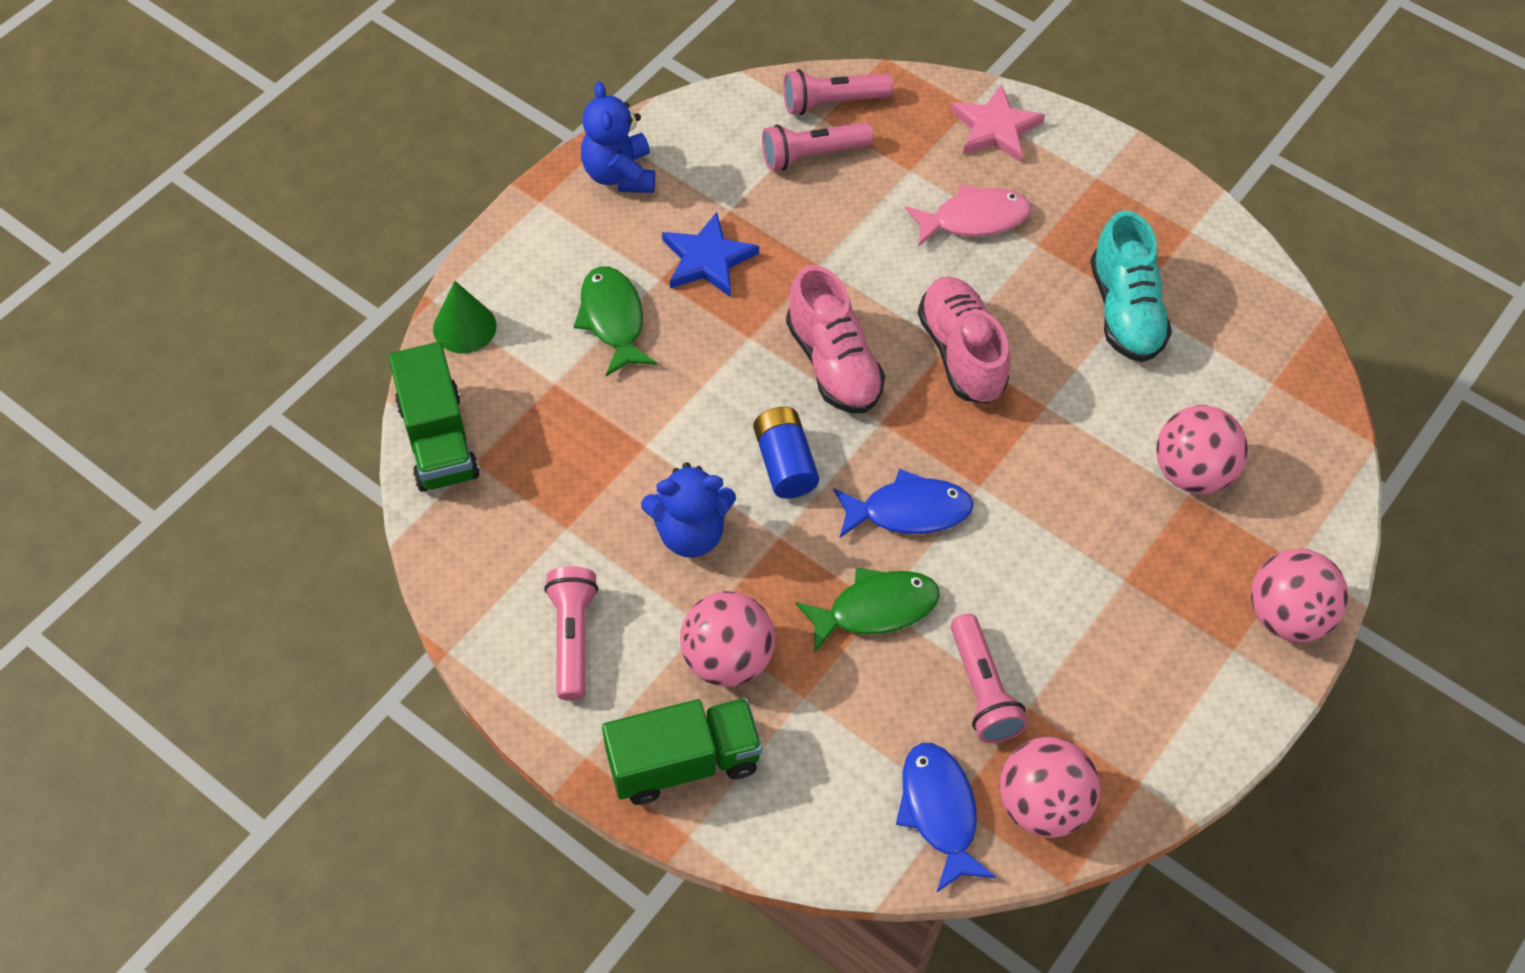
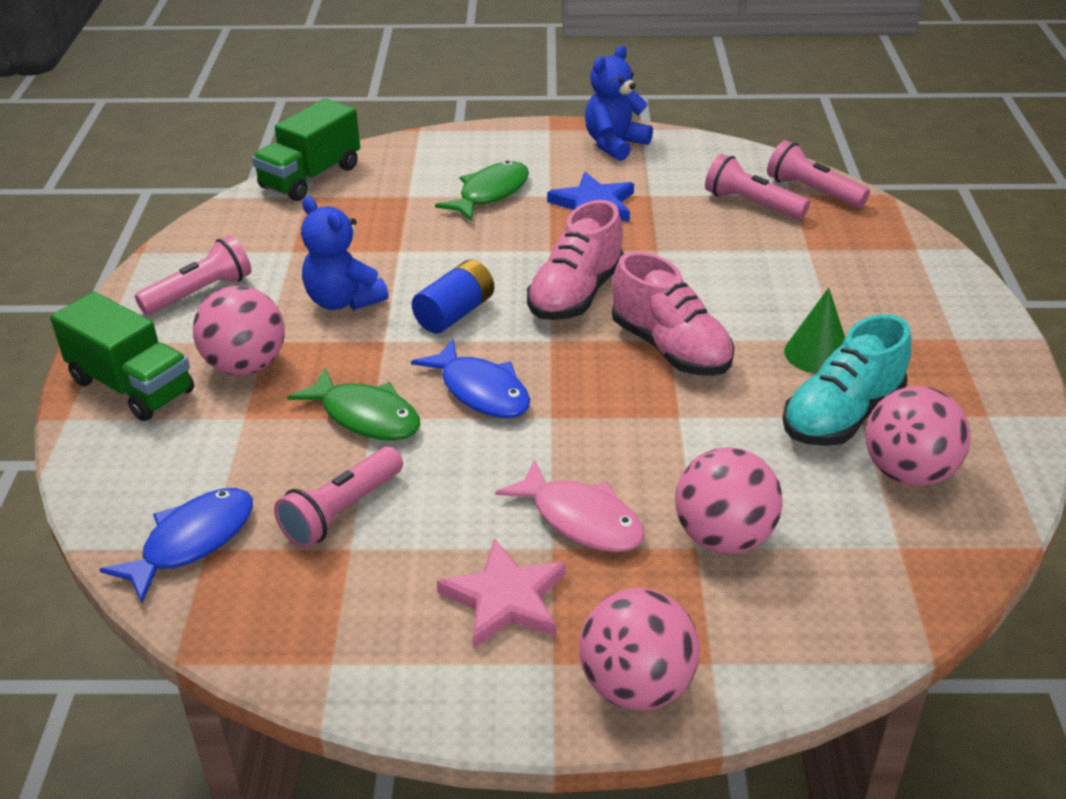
camera: 55 degrees right, 20 degrees down
green cone [433,281,497,354] -> green cone moved to [784,288,845,374]
pink fish [905,184,1031,247] -> pink fish moved to [495,460,645,552]
pink shoe [918,277,1010,404] -> pink shoe turned 105 degrees clockwise [612,251,735,376]
pink star [951,84,1045,162] -> pink star moved to [437,538,566,649]
pink ball [999,737,1100,838] -> pink ball moved to [866,386,971,486]

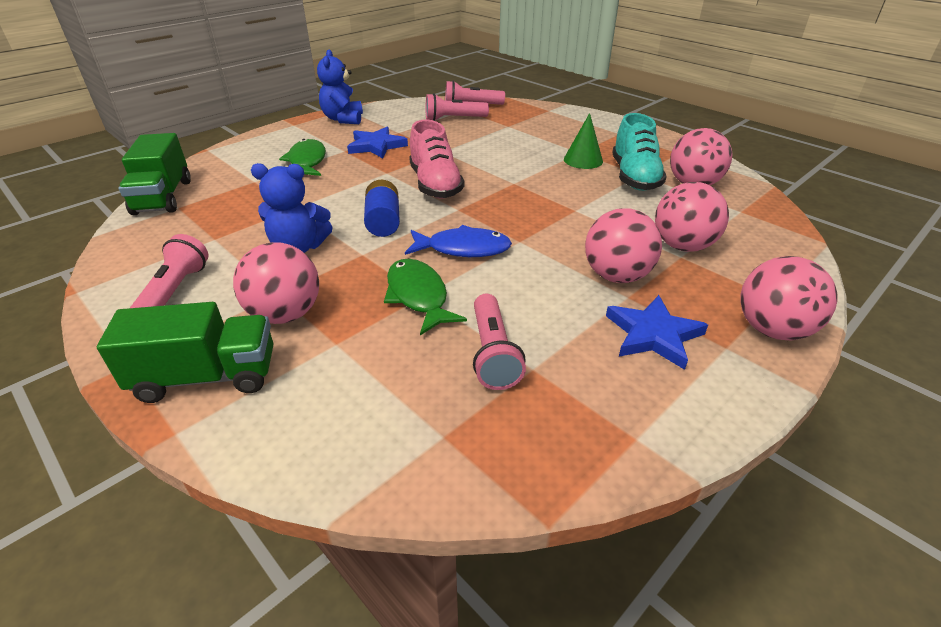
camera: 45 degrees left, 0 degrees up
blue fish [99,488,253,603] -> none
green fish [287,368,420,440] -> green fish turned 105 degrees counterclockwise [384,259,467,335]
pink star [437,538,566,649] -> blue star [606,295,708,370]
pink fish [495,460,645,552] -> pink ball [585,208,662,283]
pink shoe [612,251,735,376] -> none

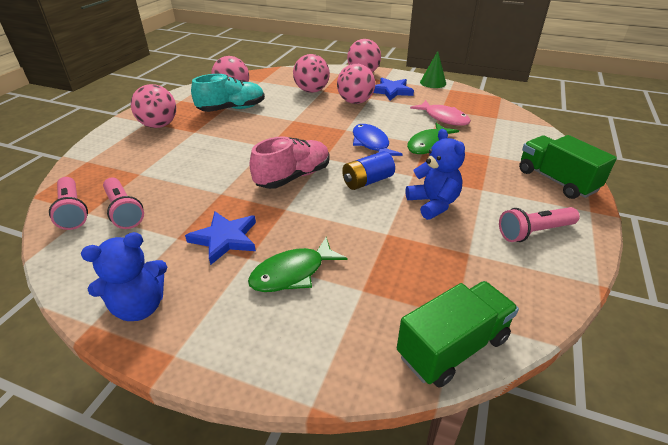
camera: 115 degrees left, 0 degrees up
pink ball [233,242,319,324] -> pink ball moved to [131,84,176,128]
pink flashlight [473,294,526,390] -> pink fish [410,100,471,126]
green cone [564,113,603,169] -> green cone moved to [420,51,446,88]

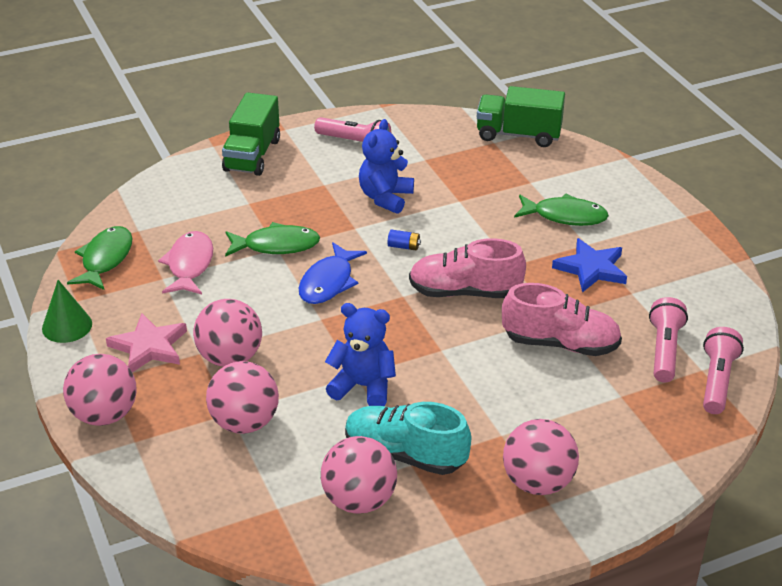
camera: 135 degrees left, 0 degrees up
blue teddy bear [81,232,167,321] -> blue teddy bear moved to [325,303,396,406]
blue battery [342,151,395,190] -> blue battery [388,229,421,250], size x0.53
blue star [373,78,414,100] -> pink star [106,313,187,372]
none -> green fish [67,226,133,290]
none -> pink shoe [502,283,622,356]

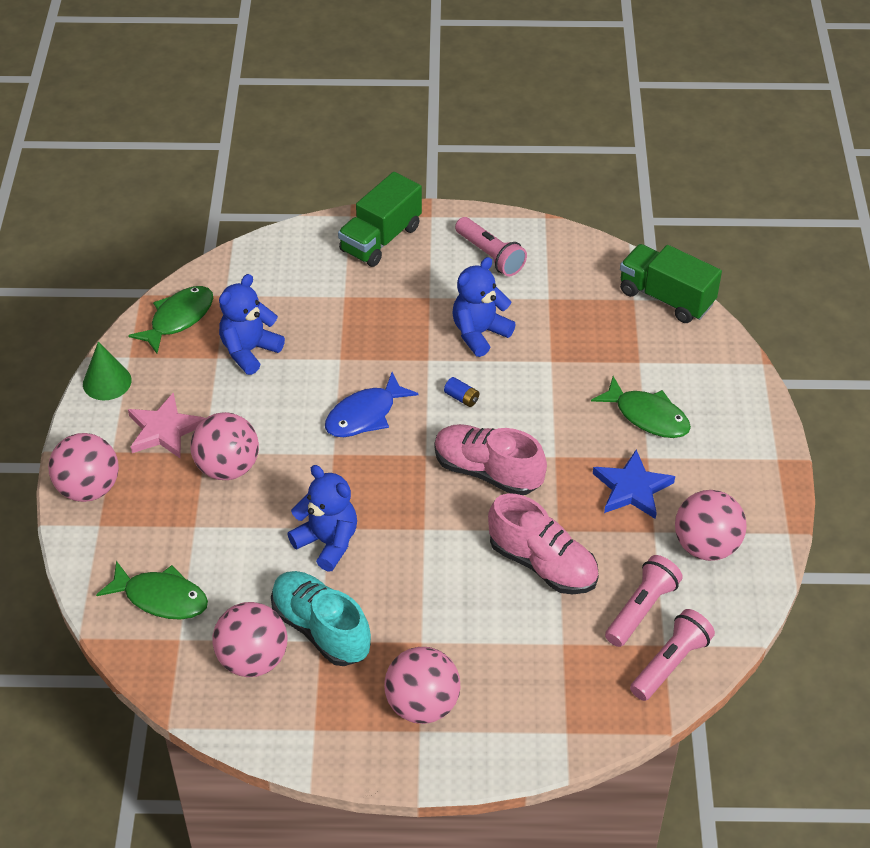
camera: 25 degrees right, 10 degrees up
pink fish [158,231,213,294] -> blue teddy bear [219,274,285,375]
pink ball [206,361,279,434] -> pink ball moved to [675,490,747,561]
green fish [225,222,320,257] -> green fish moved to [96,561,208,620]

